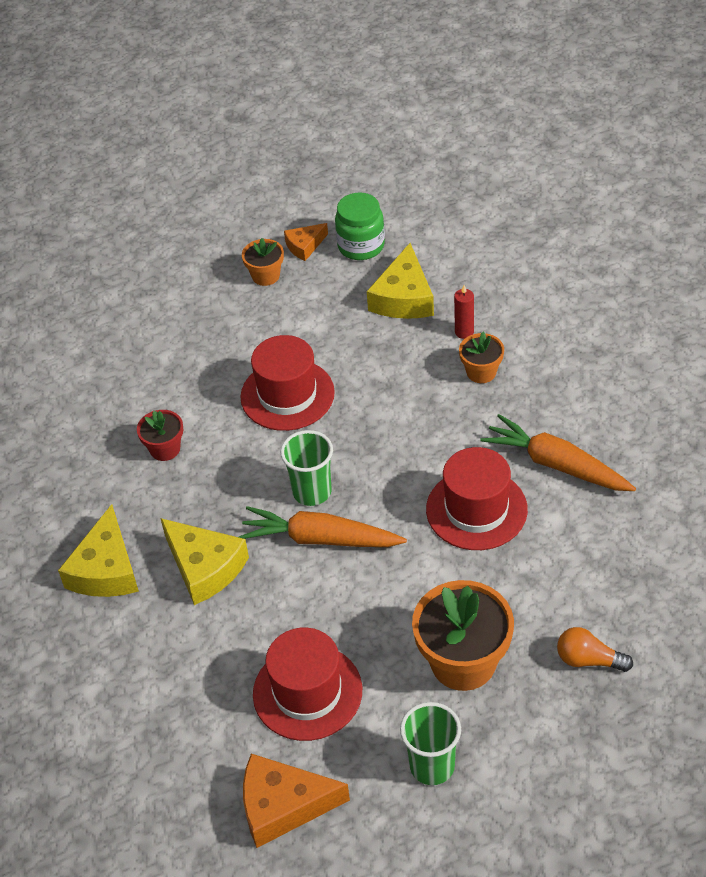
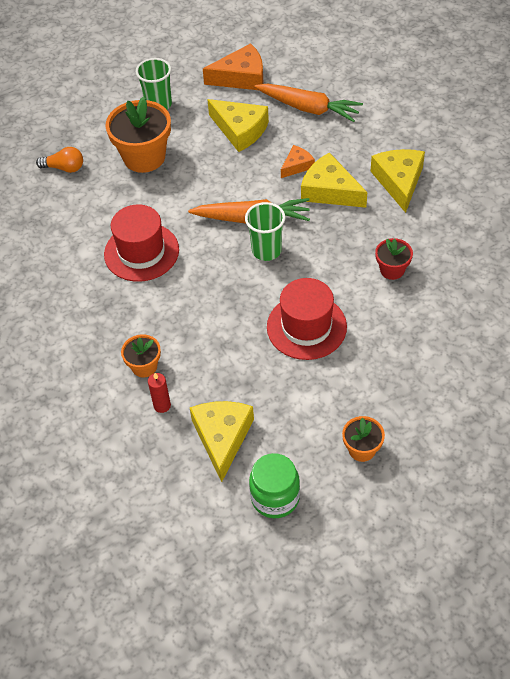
camera: 170 degrees right, 5 degrees up
red hat [253,627,362,741] -> yellow cheese [207,99,269,152]
orange cheese [284,223,328,261] -> orange cheese moved to [281,145,315,178]
orange carrot [480,414,636,491] -> orange carrot moved to [254,84,363,122]

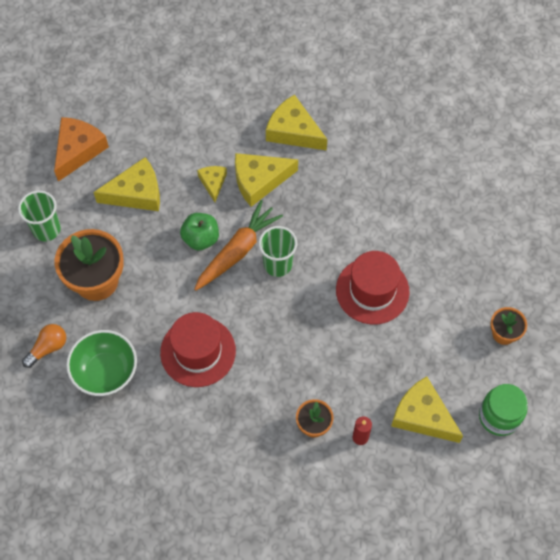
camera: 55 degrees left, 10 degrees up
orange carrot [254,84,363,122] -> none
orange cheese [281,145,315,178] -> yellow cheese [197,166,227,202]
red flower pot [375,238,413,280] -> none
none -> green bowl [66,330,137,396]
none -> green apple [180,213,219,250]

